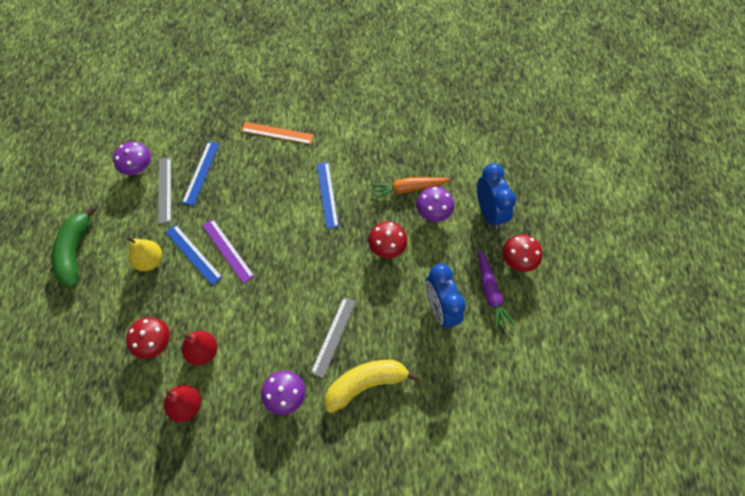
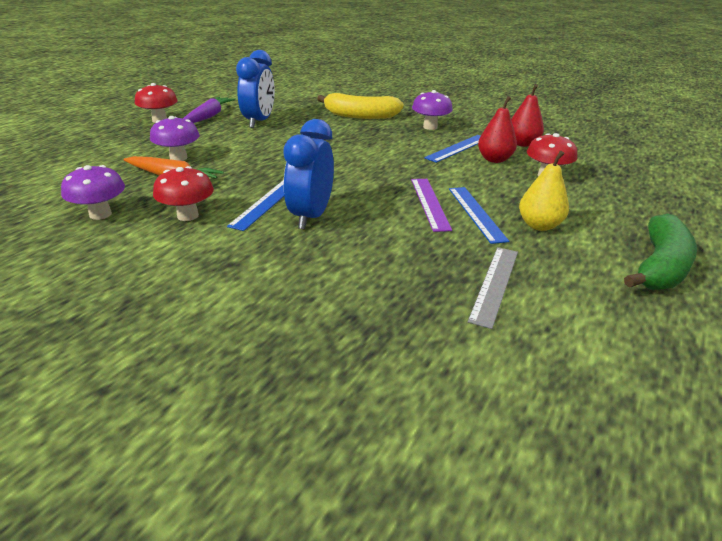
camera: 150 degrees left, 30 degrees down
purple mushroom [113,142,151,175] -> purple mushroom moved to [61,165,125,220]
blue ruler [182,141,219,206] -> blue ruler moved to [424,135,481,163]
orange ruler [241,122,314,144] -> none
grey ruler [311,297,356,378] -> none
red mushroom [368,221,408,258] -> red mushroom moved to [153,166,214,221]
blue clock [477,163,516,230] -> blue clock moved to [283,119,334,229]

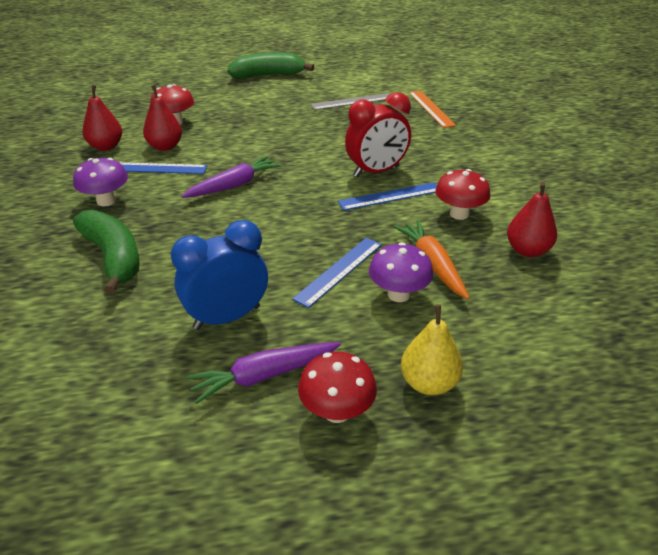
camera: 130 degrees left, 5 degrees up
purple mushroom [61,165,125,220] -> red pear [507,182,557,257]
blue clock [283,119,334,229] -> red clock [345,92,411,177]
yellow banana [317,93,404,119] -> green banana [73,210,140,294]
purple ruler [411,179,452,232] -> none
blue ruler [449,187,509,244] -> blue ruler moved to [292,238,382,308]
yellow pear [519,151,569,231] -> yellow pear moved to [401,304,463,395]
none -> purple carrot [181,156,281,198]
none -> orange ruler [409,91,456,128]

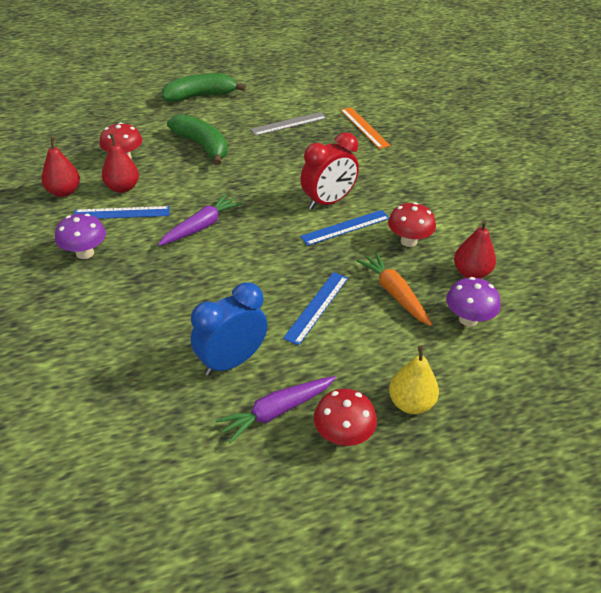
camera: 10 degrees left, 5 degrees up
green banana [73,210,140,294] -> green banana moved to [167,114,228,165]
purple mushroom [369,242,433,302] -> purple mushroom moved to [446,277,501,327]

